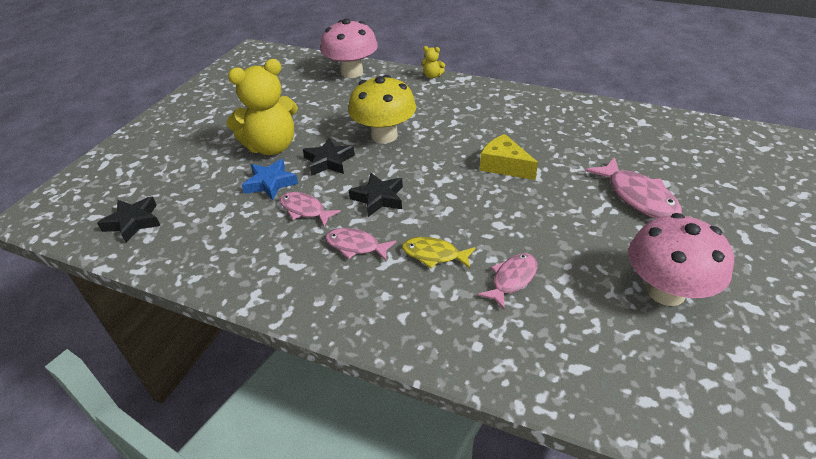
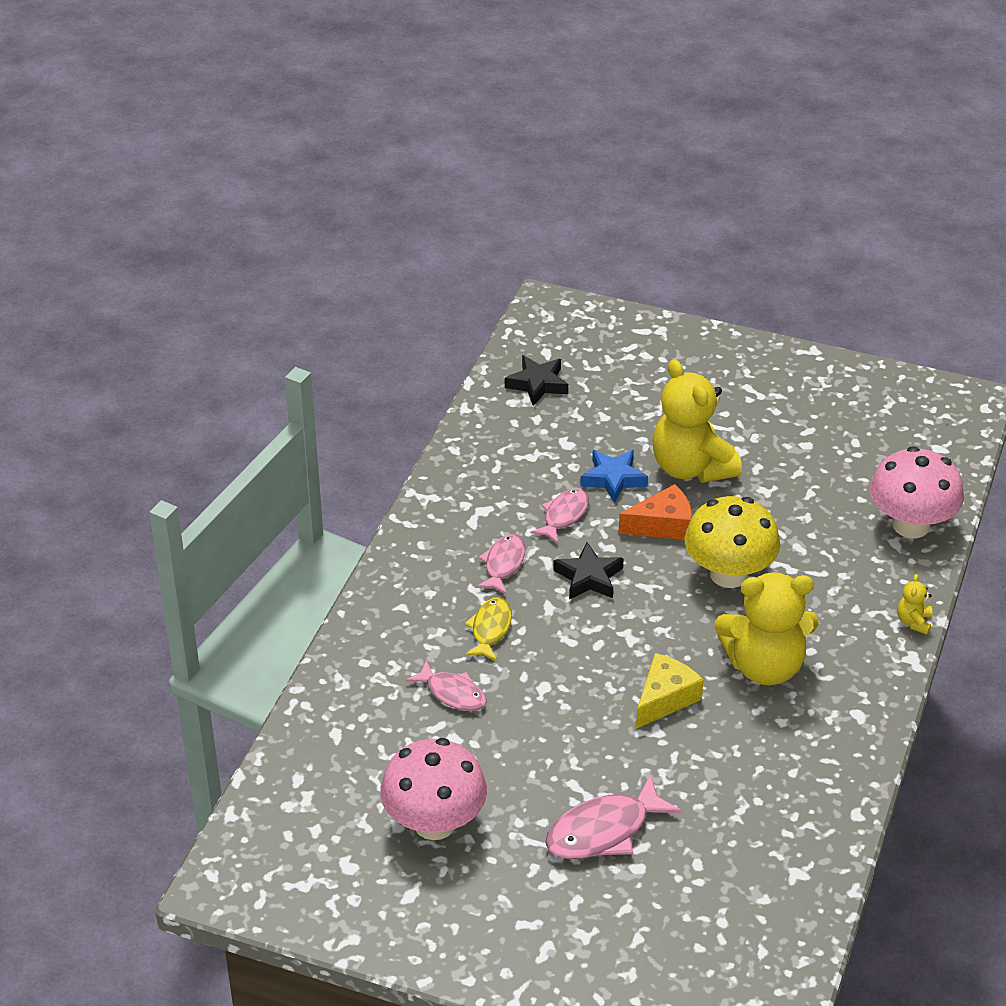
camera: 85 degrees right, 0 degrees up
black star [303,138,355,176] -> orange cheese [619,484,692,540]
none -> yellow teddy bear [715,572,819,685]

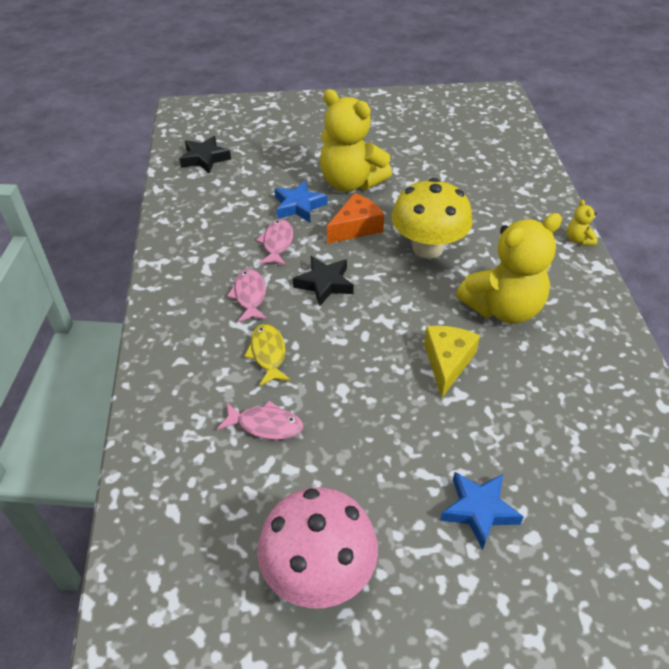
camera: 25 degrees left, 5 degrees up
pink fish [545,774,682,859] -> blue star [440,472,524,550]
pink mushroom [870,446,964,538] -> none

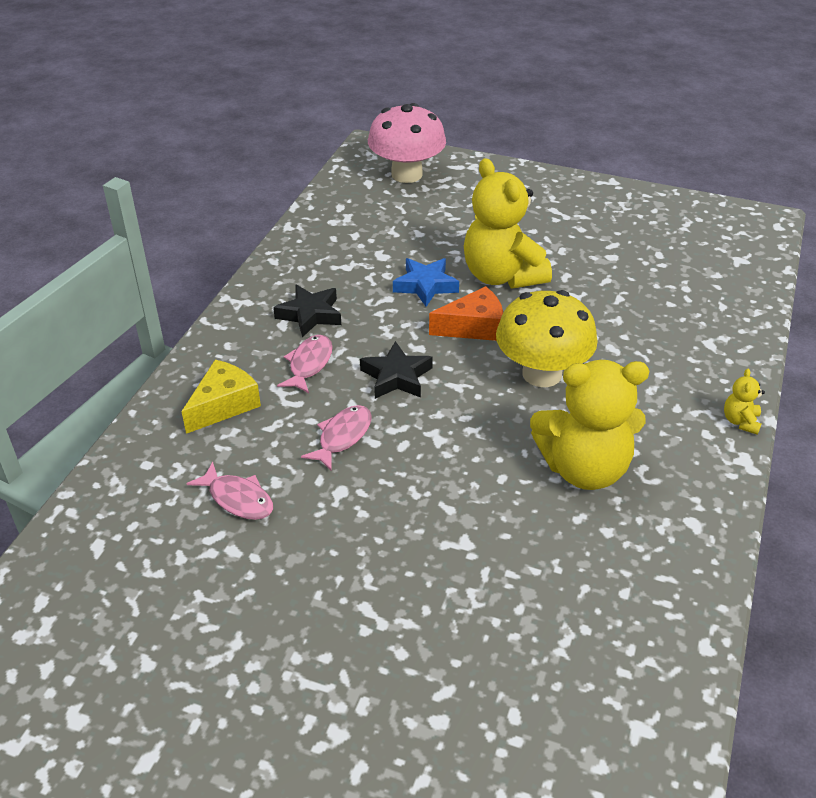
camera: 25 degrees right, 5 degrees down
black star [179,136,231,174] -> black star moved to [273,285,341,337]
yellow fish [244,324,291,386] -> none
pink fish [256,219,293,266] -> pink fish moved to [301,405,372,471]
pink mushroom [257,487,378,608] -> pink mushroom moved to [368,103,446,183]
yellow cheese [424,326,480,398] -> yellow cheese moved to [181,360,261,434]
blue star [440,472,524,550] -> none

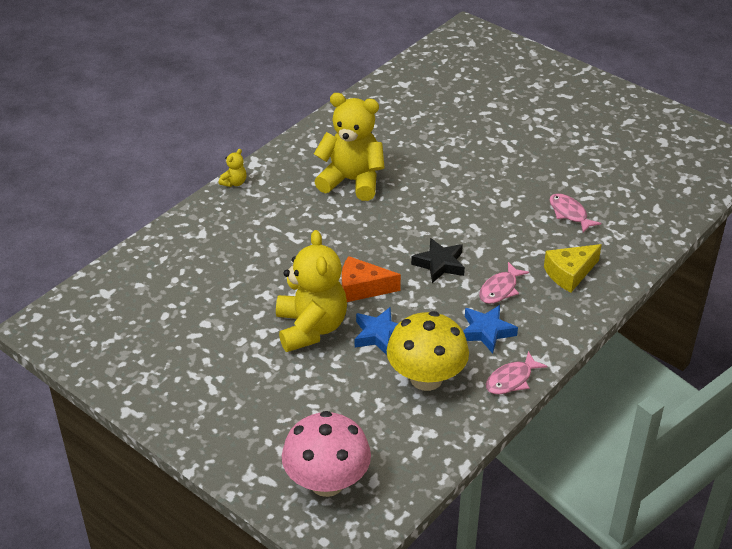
camera: 160 degrees left, 0 degrees up
black star [273,285,341,337] -> blue star [463,305,518,353]
pink fish [301,405,372,471] -> pink fish moved to [486,351,548,394]
yellow mushroom [496,290,598,387] -> yellow mushroom moved to [387,311,469,391]

